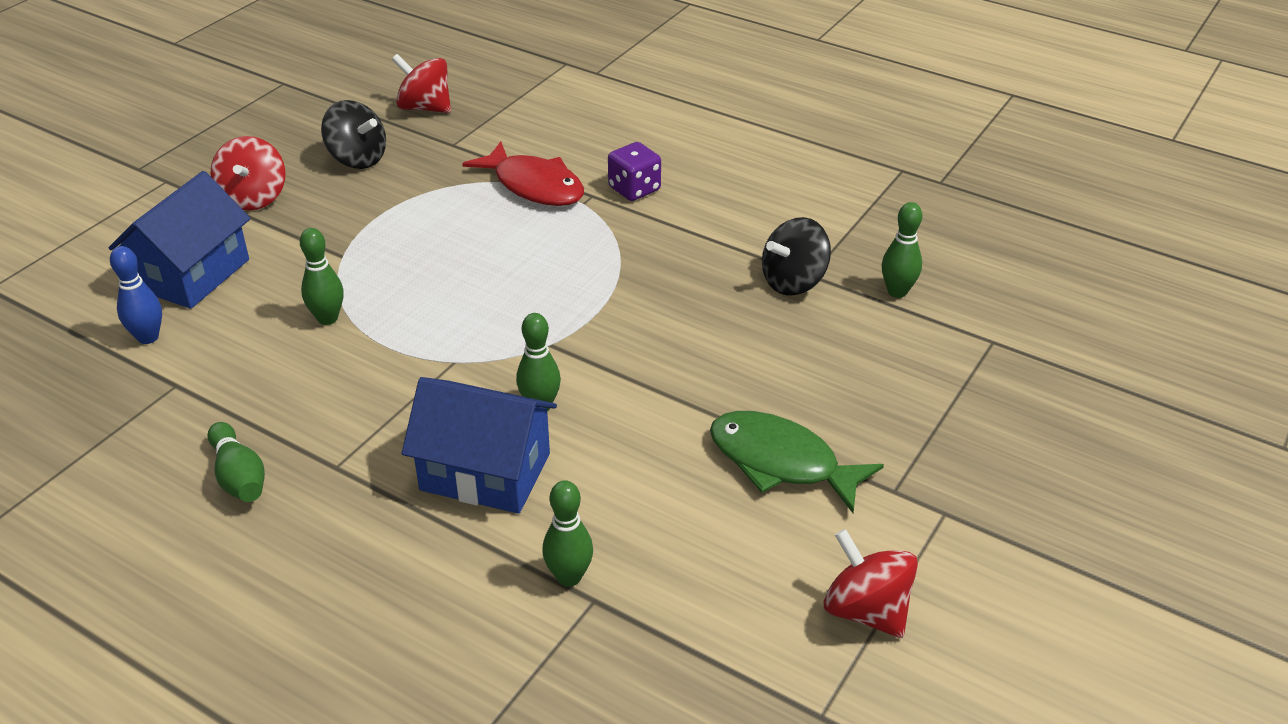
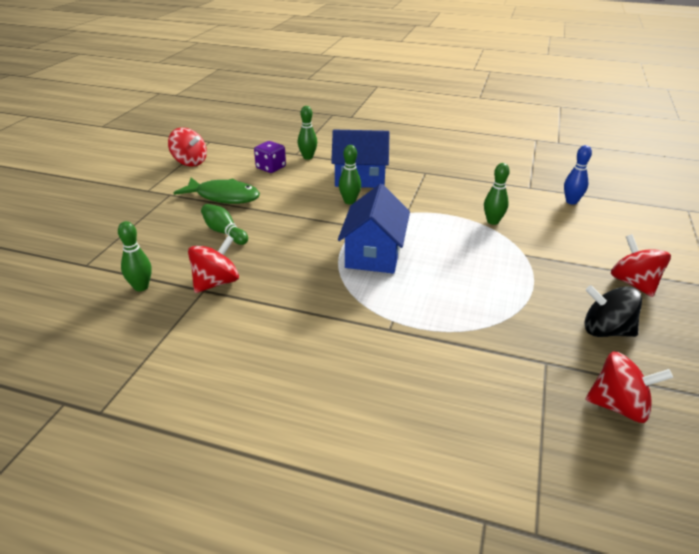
camera: 165 degrees right, 5 degrees down
blue house [109,171,250,309] -> blue house moved to [338,184,410,274]
green bowling pin [207,422,265,502] -> green bowling pin moved to [201,204,248,245]
red fish [462,141,584,206] -> none
purple dice [608,142,661,201] -> purple dice moved to [254,141,286,173]
black spinning top [762,217,831,295] -> red spinning top [188,235,239,293]

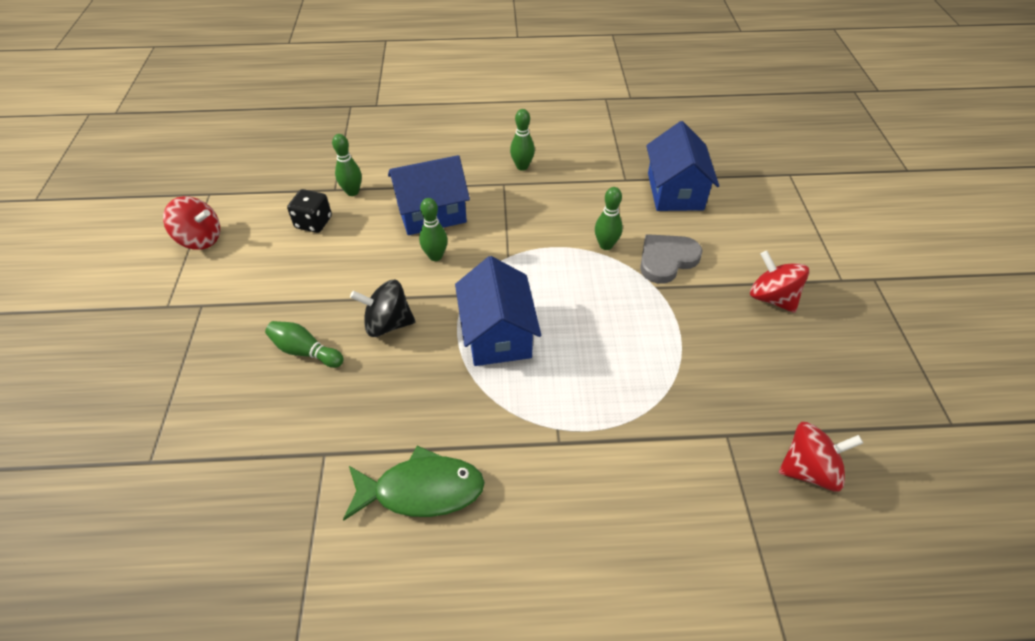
camera: 20 degrees left, 15 degrees up
green bowling pin [118,221,152,291] -> green bowling pin moved to [510,109,535,171]
green fish [174,178,260,204] -> green fish moved to [343,446,485,520]
red spinning top [188,235,239,293] -> none
purple dice [254,141,286,173] -> black dice [287,189,332,233]
blue bowling pin [564,145,592,205] -> blue house [646,121,719,211]
black spinning top [584,285,642,337] -> black spinning top moved to [350,280,416,337]
none -> grey heart [640,234,703,284]

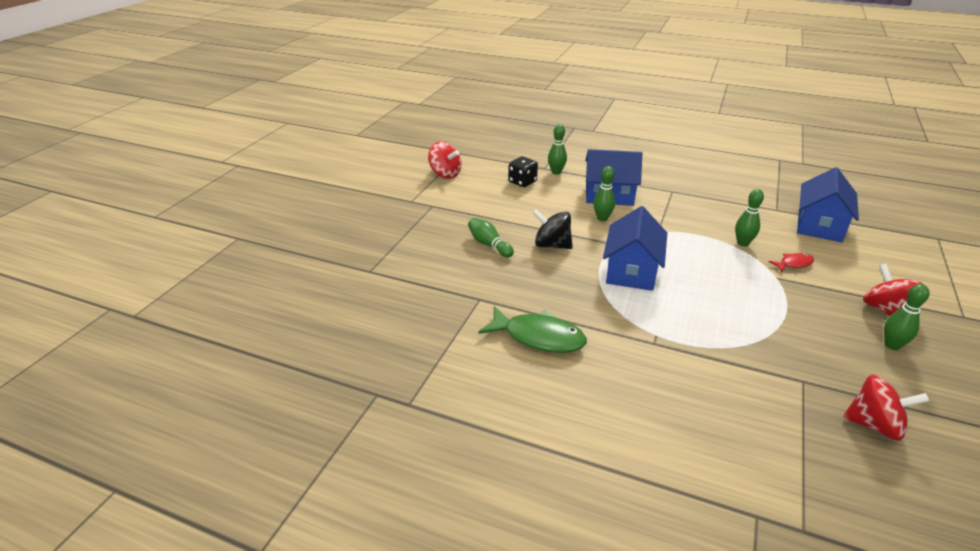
camera: 25 degrees right, 15 degrees down
green bowling pin [510,109,535,171] -> green bowling pin moved to [884,284,930,350]
grey heart [640,234,703,284] -> red fish [769,253,814,272]

